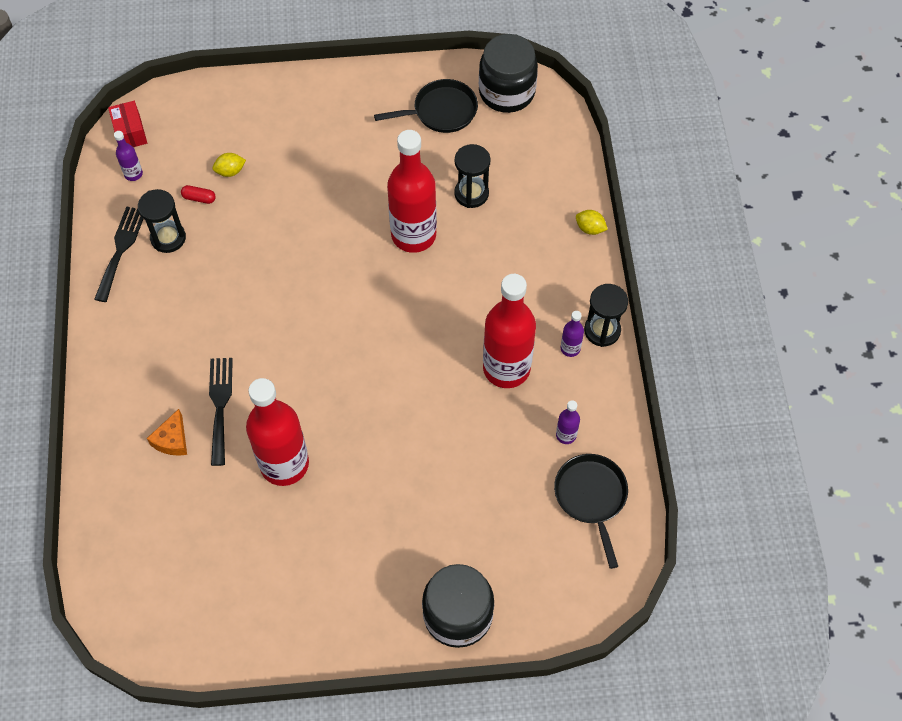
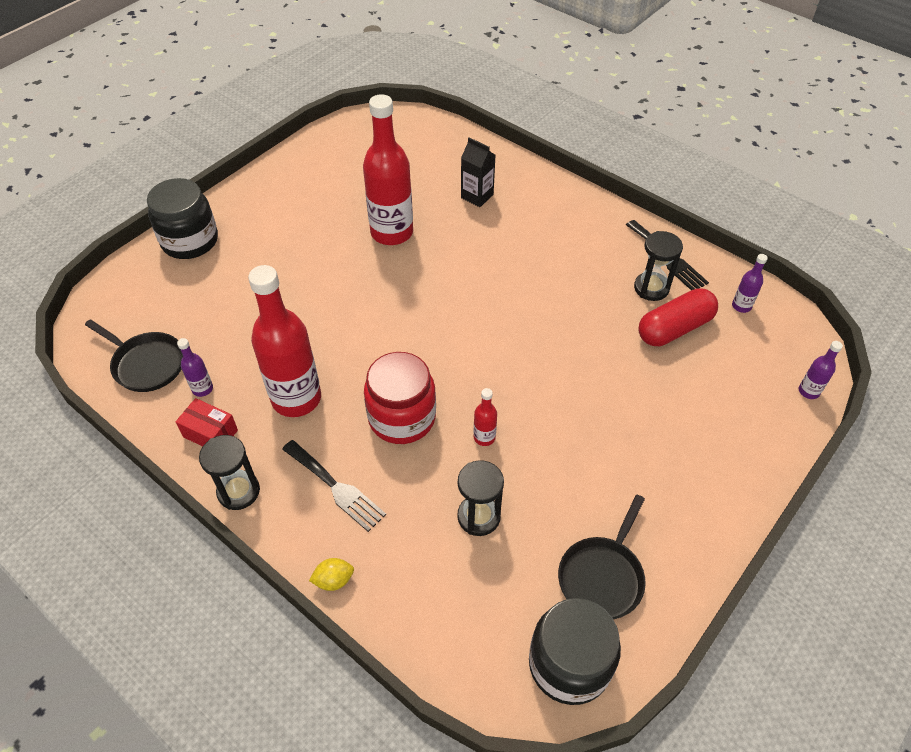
camera: 135 degrees right, 10 degrees down
red box [108,101,147,147] -> red box moved to [176,398,238,446]
orange cheese [147,409,187,456] -> black carton [461,137,495,207]
red capsule [181,185,216,204] -> red capsule [638,288,718,346], size x2.40
black fork [209,358,233,466] -> black fork moved to [282,440,386,532]
yellow lemon [212,153,246,177] -> none
red bottle [387,130,437,253] -> red bottle [474,388,497,446], size x0.42
purple bottle [561,311,584,357] -> purple bottle moved to [799,341,843,399]
none -> red jar [364,352,436,444]

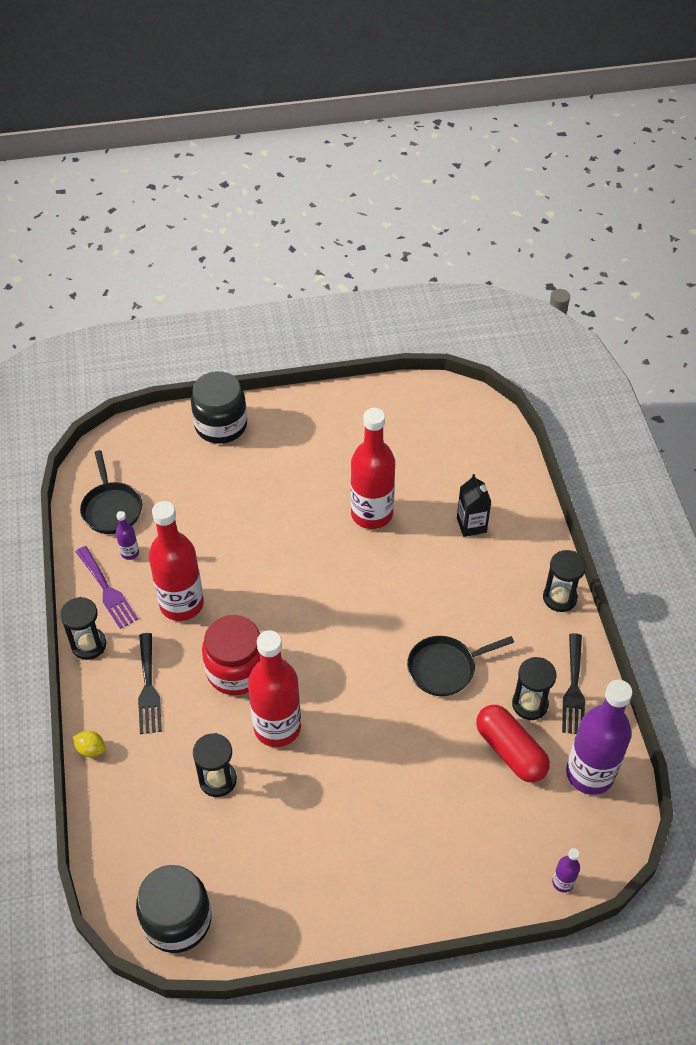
camera: 40 degrees right, 0 degrees up
red box [176,398,238,446] -> purple fork [76,546,138,629]
red bottle [474,388,497,446] -> red bottle [248,630,301,747], size x2.36
black pan [558,495,646,619] -> black pan moved to [407,636,514,696]
red capsule [638,288,718,346] -> red capsule turned 45 degrees clockwise [476,705,550,782]
purple bottle [732,254,768,313] -> purple bottle [566,680,632,795], size x2.36
none -> black hourglass [543,550,586,612]

